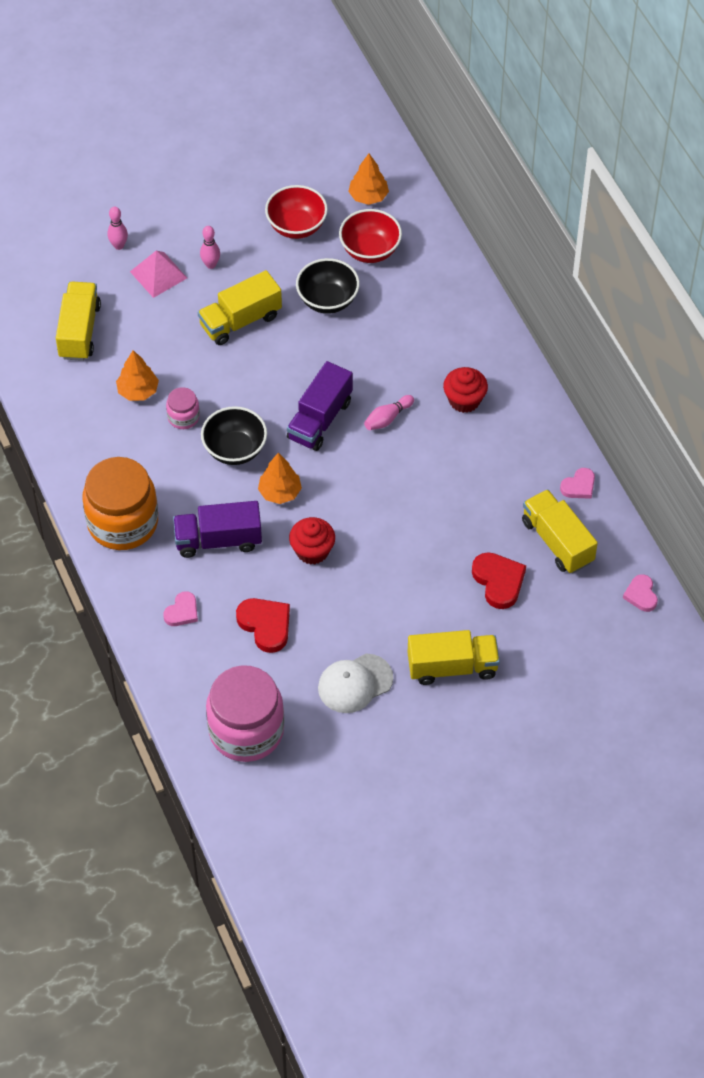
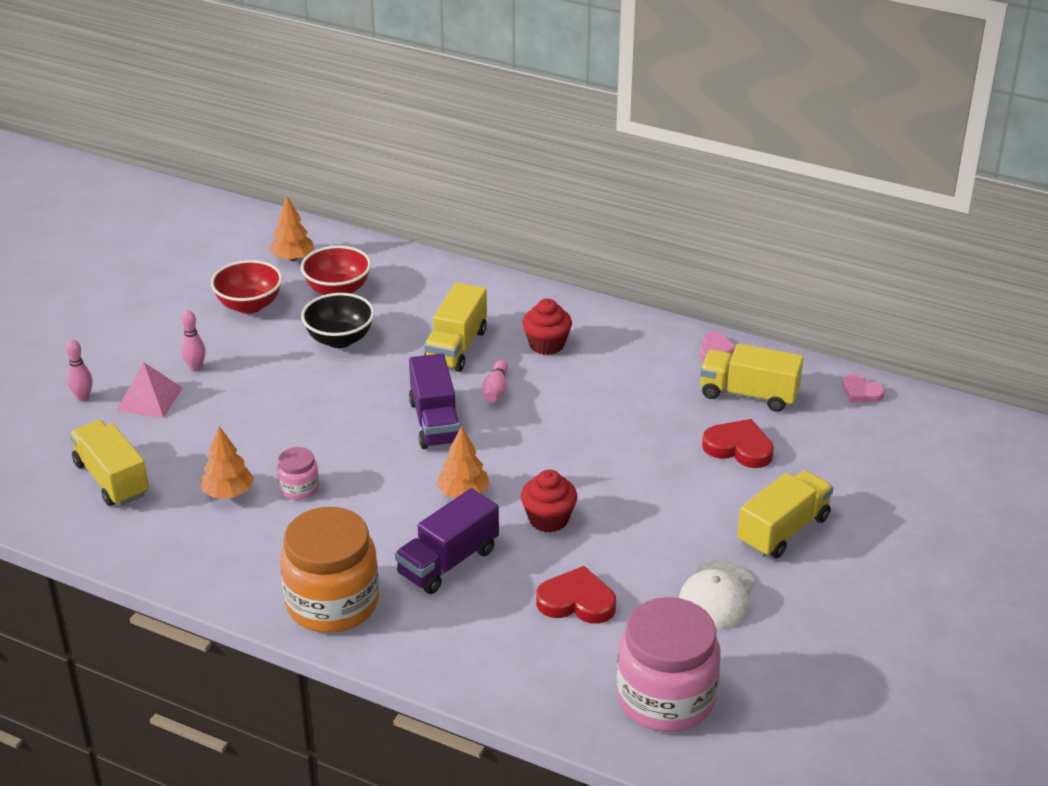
camera: 40 degrees left, 20 degrees down
pink heart [163,591,198,626] -> none
yellow truck [198,270,282,345] -> yellow truck moved to [424,283,487,372]
black bowl [201,406,267,465] -> none

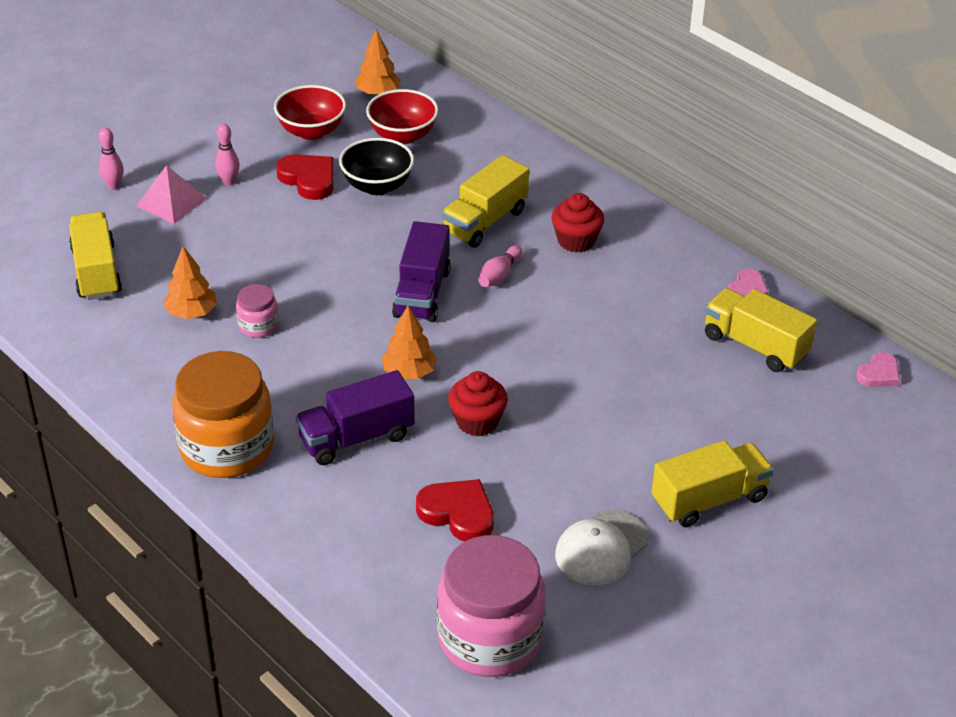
camera: 20 degrees right, 5 degrees up
red heart [702,419,774,468] -> red heart moved to [276,154,334,200]
pink heart [842,374,885,402] -> pink heart turned 105 degrees counterclockwise [856,352,900,387]

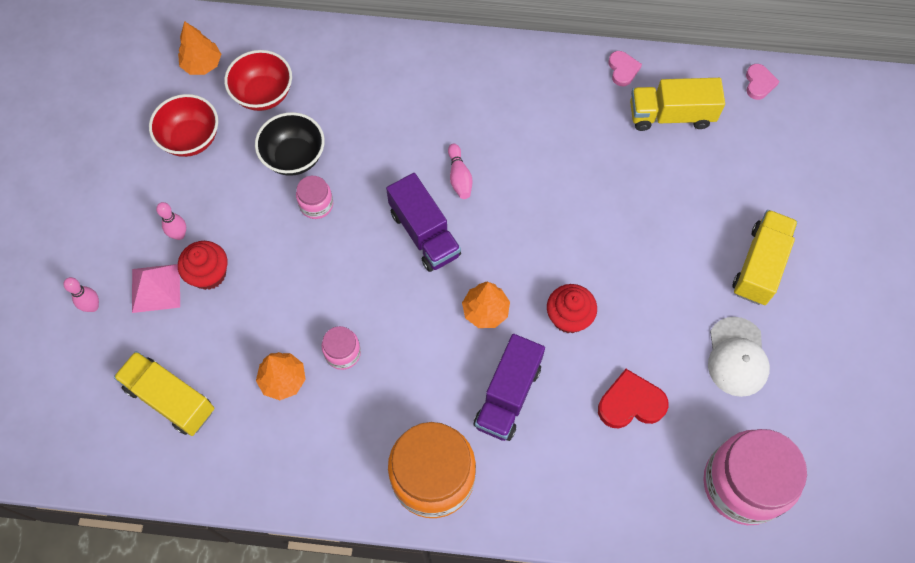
camera: 40 degrees left, 25 degrees up
red heart [276,154,334,200] -> none
yellow truck [442,155,529,248] -> none
red cupcake [551,193,604,253] -> red cupcake moved to [178,241,227,290]
none -> pink jar [296,176,333,219]

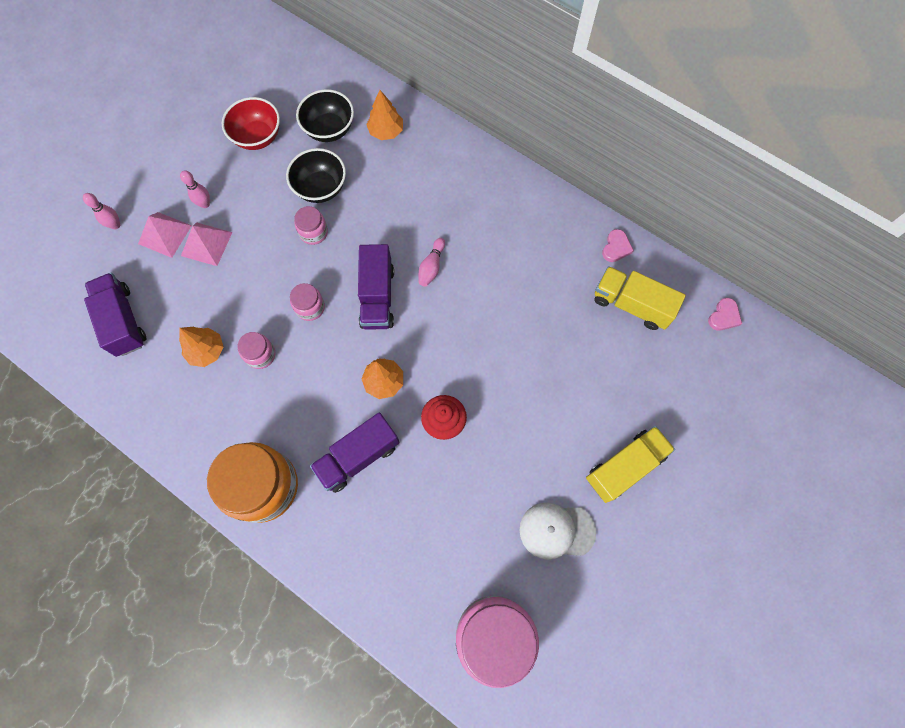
camera: 30 degrees right, 5 degrees up
yellow truck [114,351,215,436] -> purple truck [84,273,146,357]
orange tree [178,21,221,75] -> orange tree moved to [366,90,403,140]
red cupcake [178,241,227,290] -> pink pyramid [181,222,232,266]
red bowl [224,50,292,111] -> black bowl [296,89,354,142]
red heart [598,369,669,428] -> none
white cap [708,317,770,397] -> white cap turned 60 degrees clockwise [520,502,596,560]
none -> pink jar [290,283,325,321]

